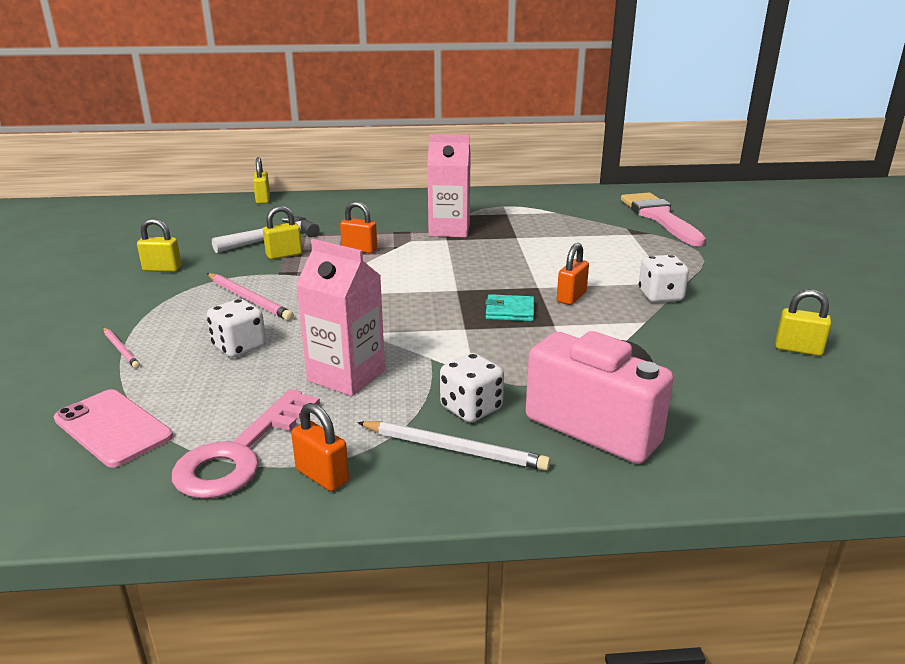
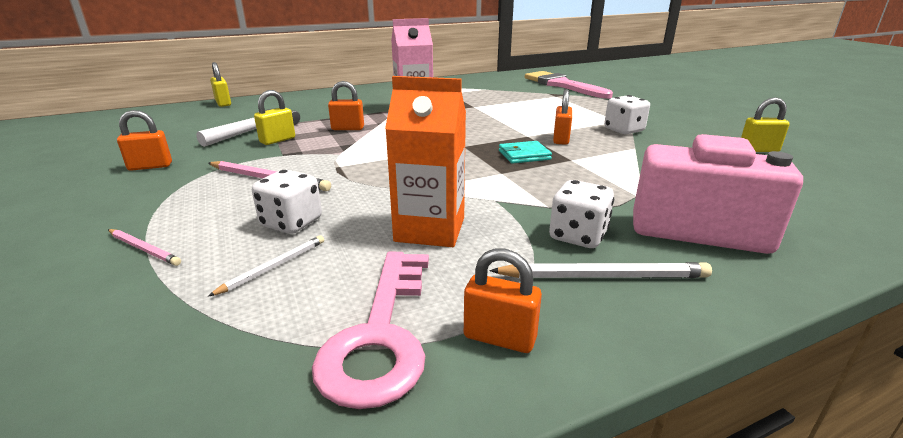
camera: 20 degrees left, 0 degrees up
pink phone [54,389,173,467] -> none
yellow padlock [137,218,182,272] -> orange padlock [117,110,172,171]
pink carton [296,239,385,396] -> orange carton [385,76,466,247]
none -> white pencil [208,235,324,297]

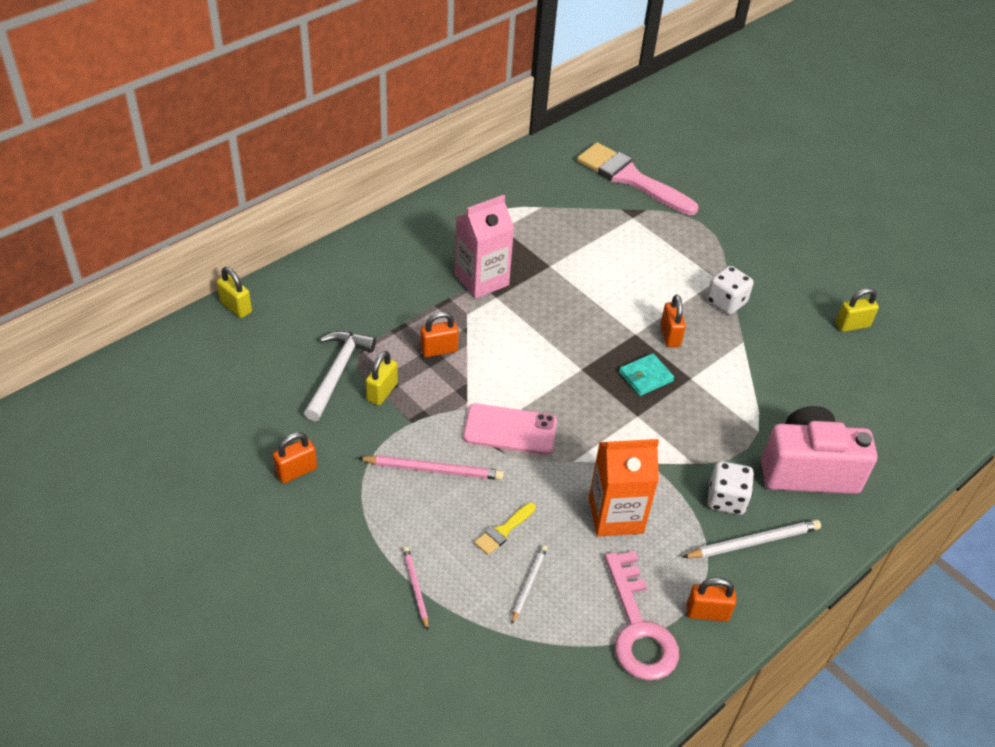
camera: 20 degrees left, 20 degrees up
pink pencil [108,229,181,266] -> pink pencil turned 120 degrees counterclockwise [403,547,428,630]
white dice [252,170,322,234] -> yellow brush [474,502,536,555]
none -> pink phone [463,404,557,455]

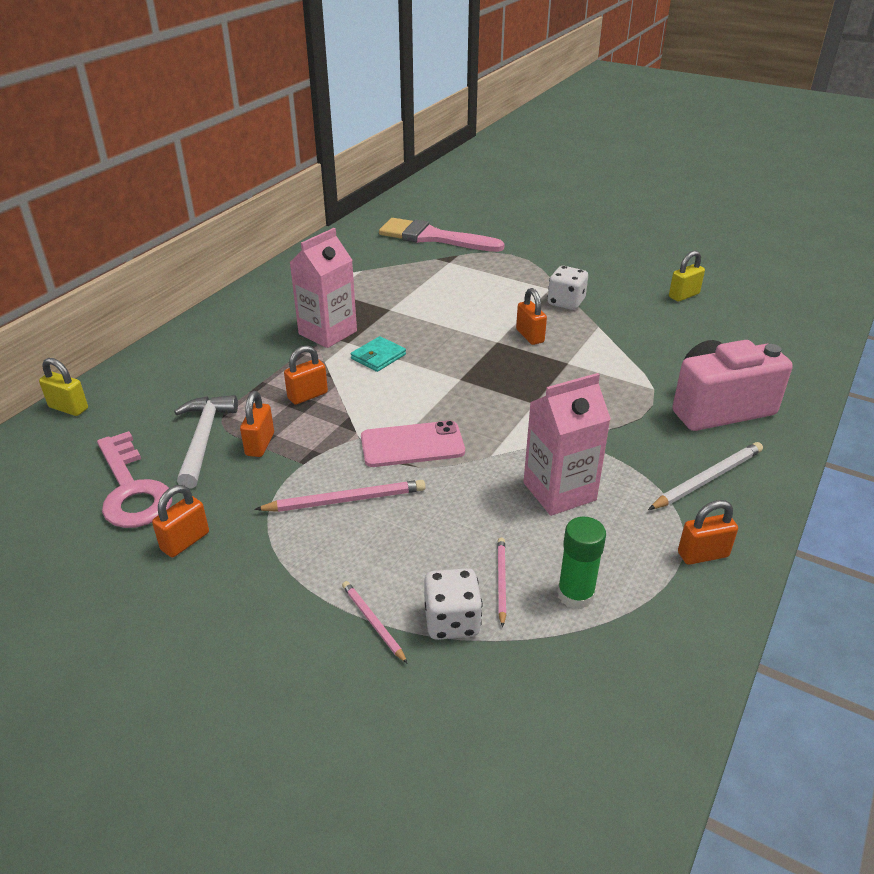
camera: 15 degrees left, 10 degrees down
yellow padlock [365,351,398,405] -> orange padlock [240,391,274,457]
yellow brush [474,502,536,555] -> none
white pencil [511,545,547,624] -> pink pencil [497,538,506,627]
orange carton [589,439,659,537] -> pink carton [524,373,611,516]
pink key [605,551,679,680] -> pink key moved to [97,431,172,528]
turquoise wallet [619,353,674,396] -> turquoise wallet moved to [351,336,406,372]
white dice [707,461,754,515] -> white dice moved to [424,568,483,640]
none -> green glue stick [557,517,606,609]

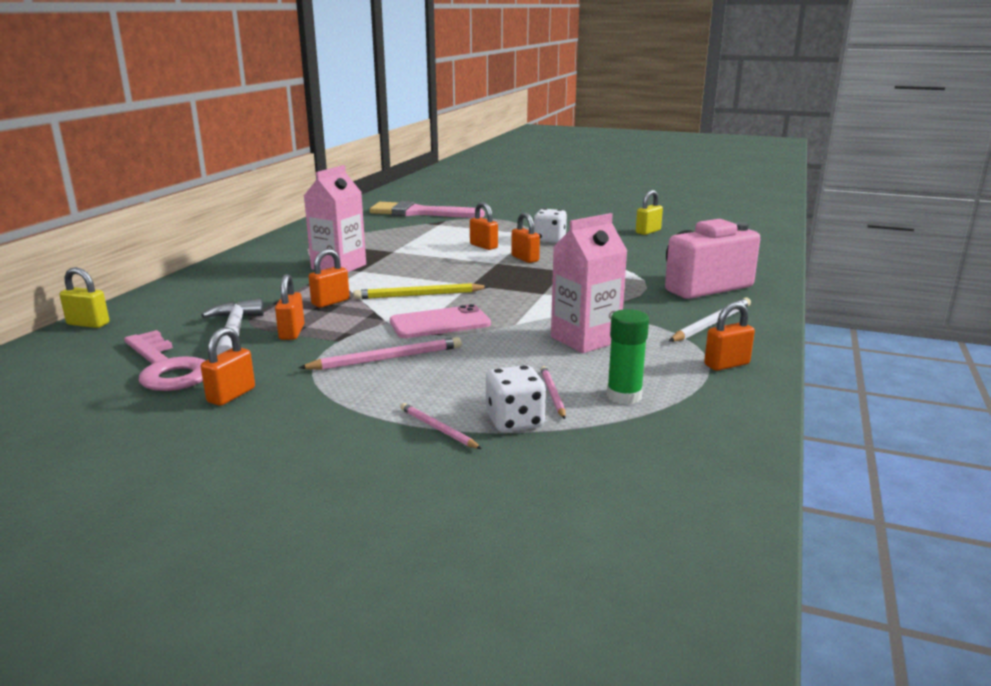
camera: 10 degrees left, 15 degrees down
turquoise wallet [351,336,406,372] -> none
none -> yellow pencil [353,283,489,299]
none -> orange padlock [470,202,498,250]

